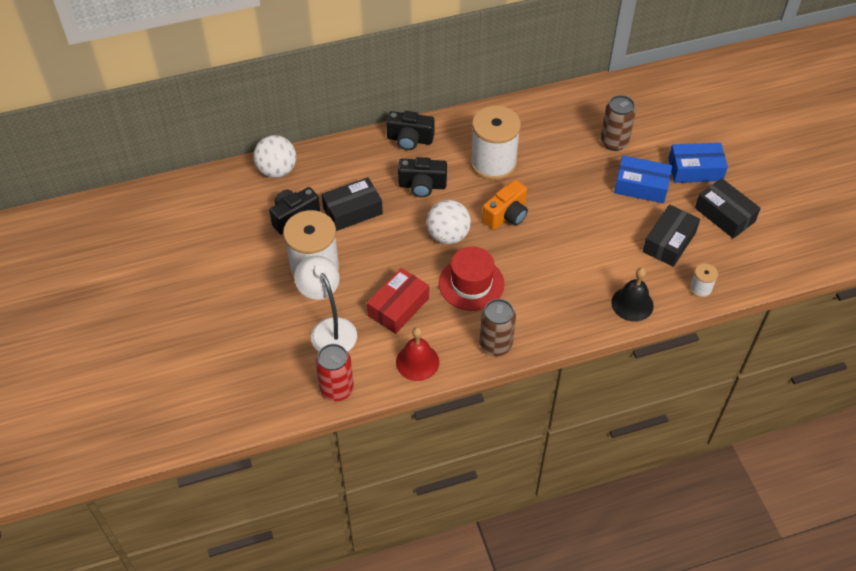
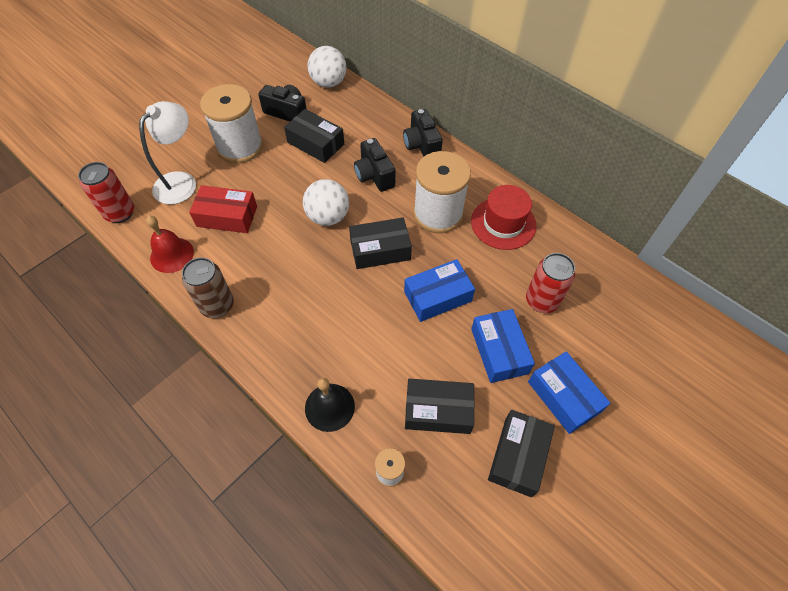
camera: 60 degrees right, 5 degrees up
red hat [439,247,504,311] -> red hat moved to [471,185,536,250]
orange camera [482,180,528,230] -> black box [349,218,412,269]
brown can [600,95,636,151] -> red can [526,253,575,313]
none -> blue box [404,259,475,322]

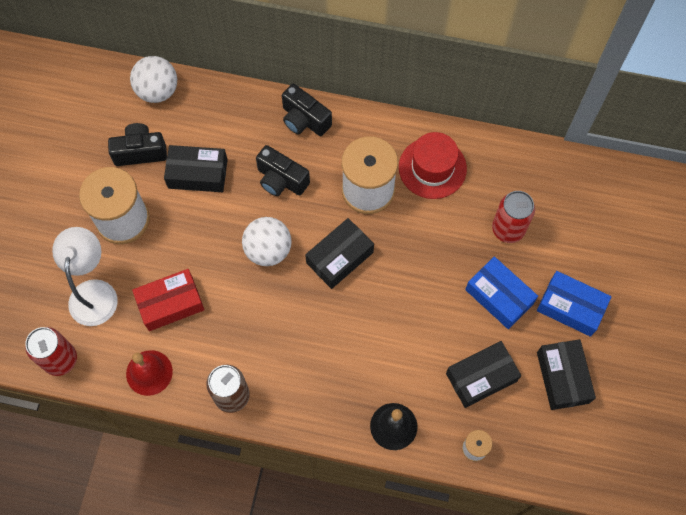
camera: 30 degrees left, 10 degrees up
blue box [404,259,475,322] -> none

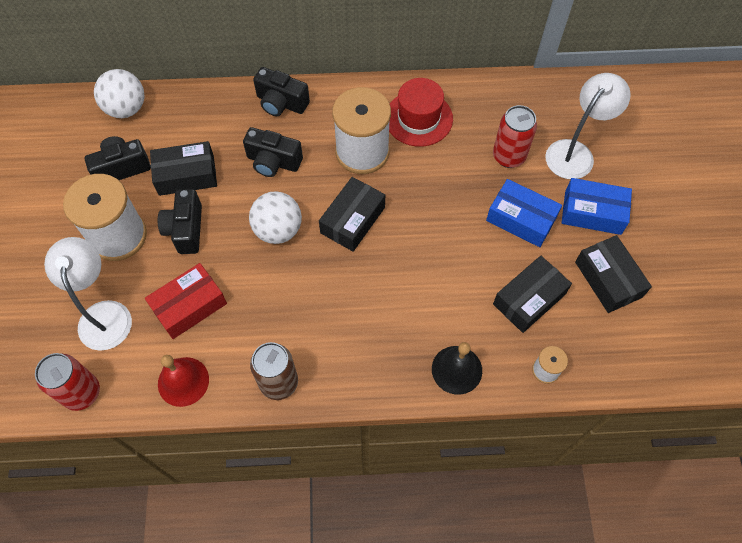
camera: 15 degrees left, 5 degrees down
none -> black camera [158,189,202,254]
none -> white lamp [545,73,631,179]

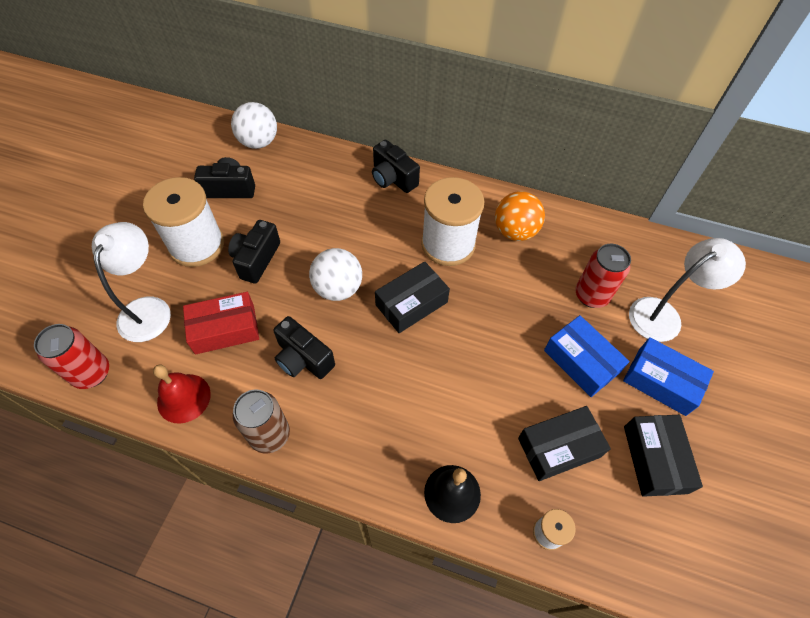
camera: 20 degrees right, 5 degrees down
black box [150,141,217,196] -> none
black camera [243,127,303,177] -> black camera moved to [273,316,335,379]
red hat [389,78,453,147] -> orange ball [495,191,545,241]

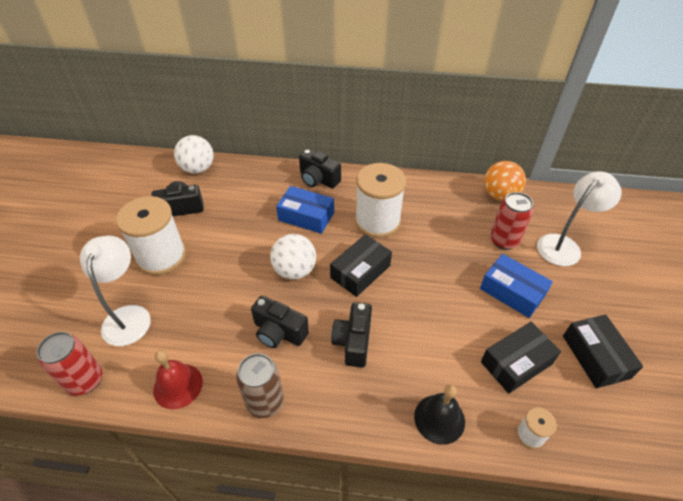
camera: 10 degrees left, 10 degrees down
red box [183,292,259,354] -> none
black camera [228,220,280,284] -> black camera moved to [331,302,372,368]
orange ball [495,191,545,241] -> orange ball moved to [484,161,526,201]
blue box [623,337,714,416] -> blue box moved to [276,186,334,234]

